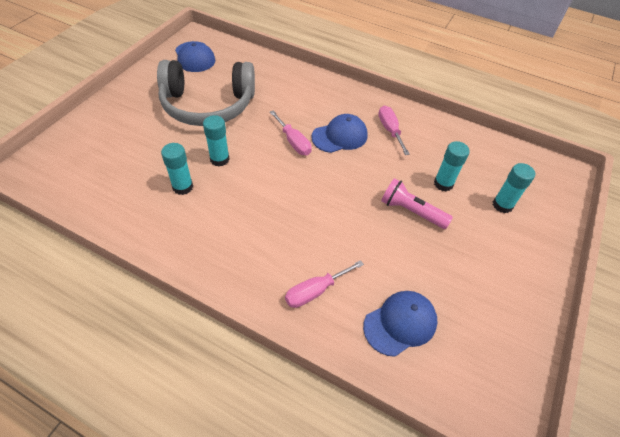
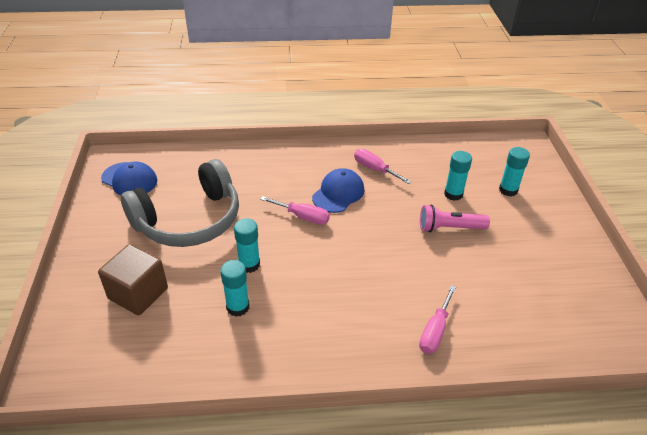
camera: 30 degrees left, 10 degrees down
blue cap [363,291,438,357] -> none
none -> brown cube [98,244,168,316]

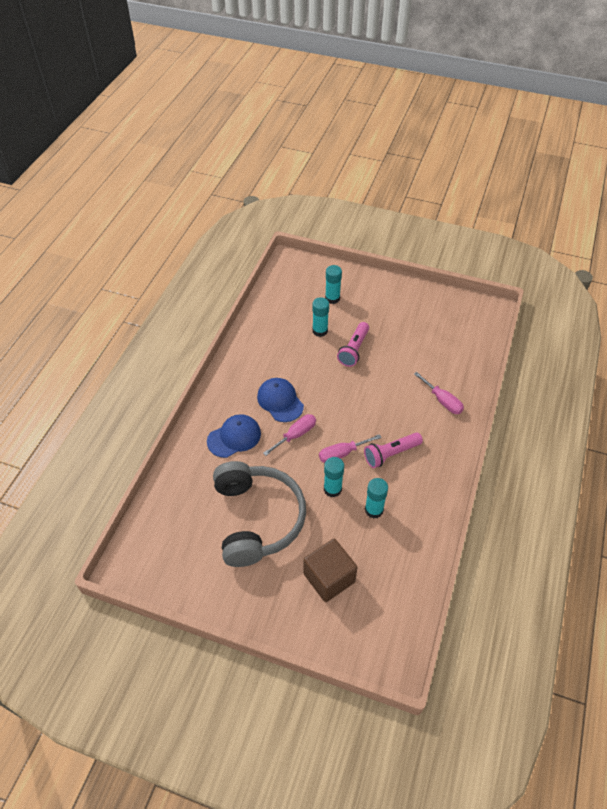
camera: 65 degrees left, 10 degrees up
blue cap [101,162,157,195] -> blue cap moved to [207,414,261,458]
pink screwdriver [354,149,411,184] -> pink screwdriver moved to [319,434,382,463]
none -> pink flashlight [364,432,423,468]

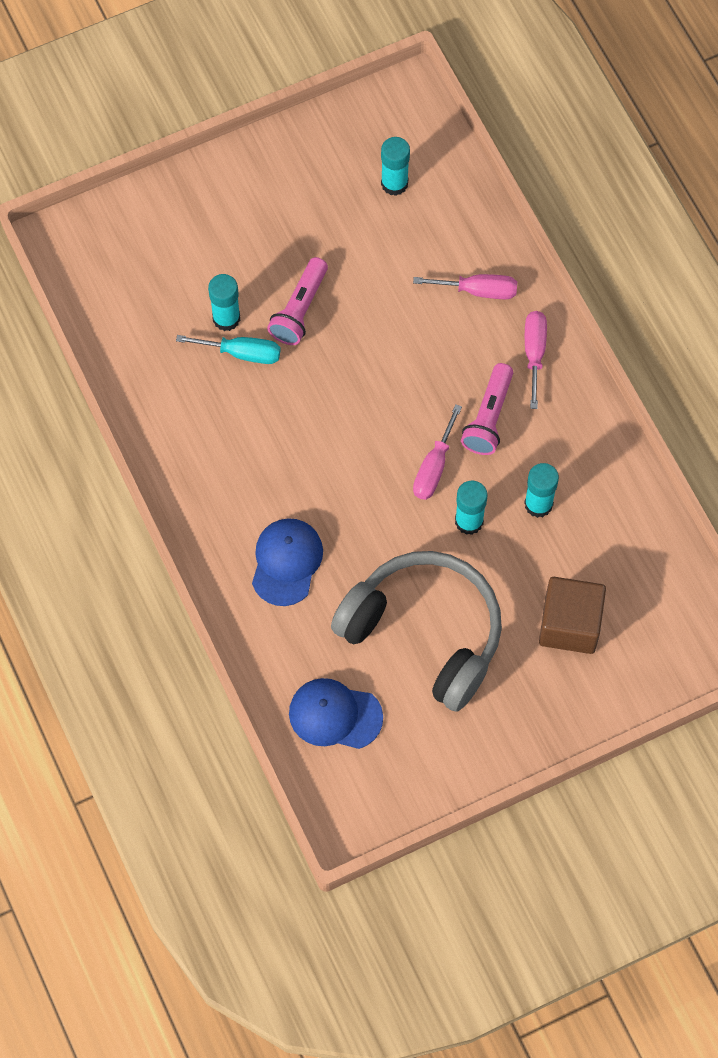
camera: 45 degrees left, 15 degrees up
blue cap [257,378,304,422] -> blue cap moved to [289,678,383,749]
pink screwdriver [263,414,316,456] -> pink screwdriver moved to [525,311,547,409]
turquoise glue stick [325,265,342,304] -> turquoise glue stick moved to [381,137,410,196]
pink flashlight [337,322,369,367] -> pink flashlight turned 45 degrees clockwise [267,257,328,345]
none -> turquoise screwdriver [176,335,281,364]

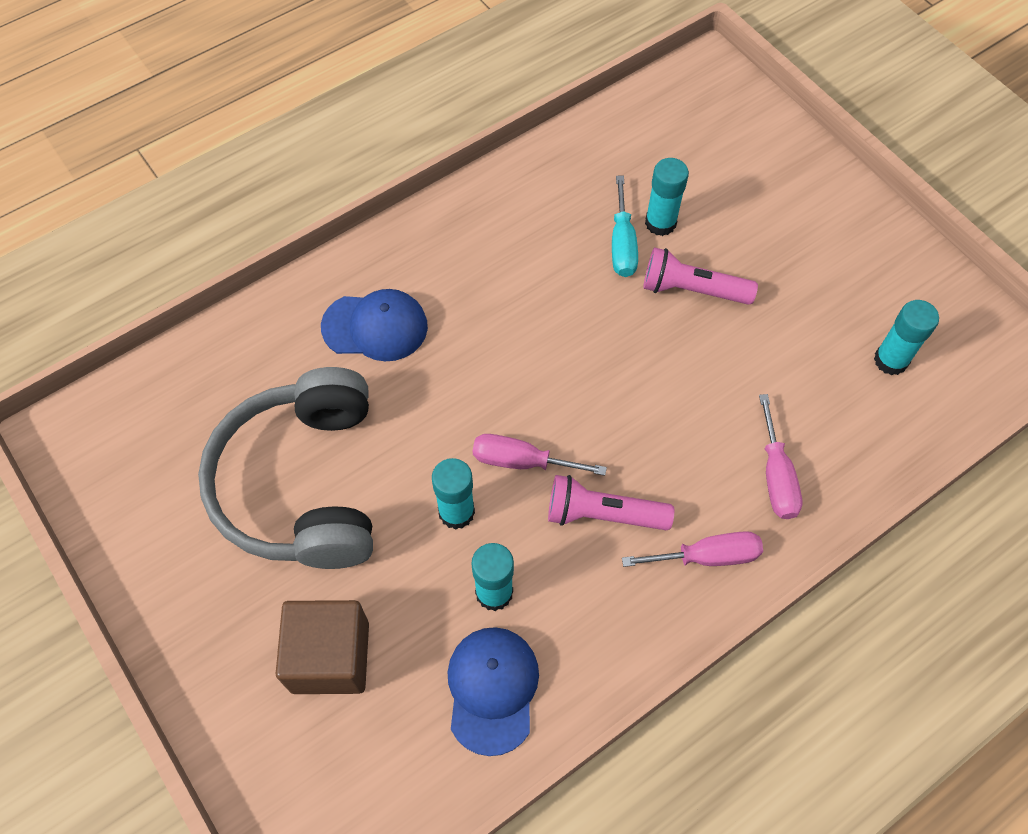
camera: 80 degrees right, 5 degrees down
blue cap [289,678,383,749] -> blue cap moved to [448,627,539,756]
grey headphones [331,551,502,712] -> grey headphones turned 150 degrees clockwise [198,367,373,569]

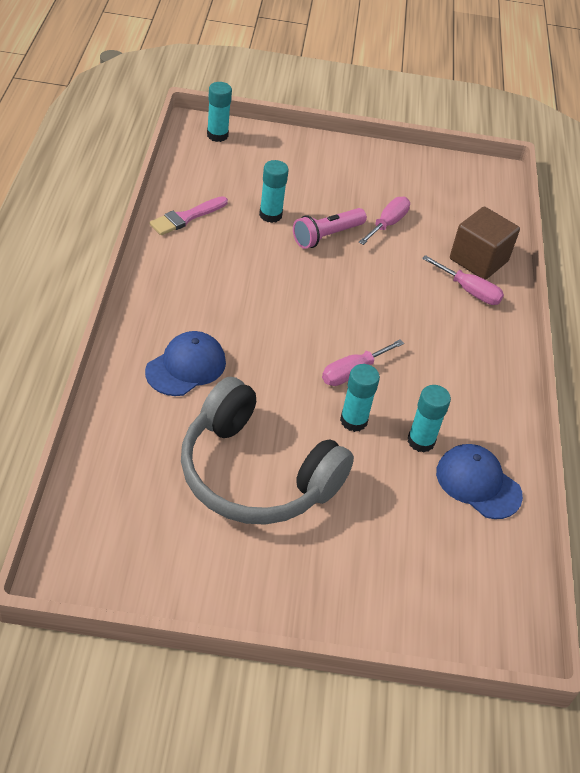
camera: 55 degrees left, 15 degrees down
brown cube [276,600,369,694] -> brown cube moved to [450,207,520,280]
pink flashlight [548,475,674,530] -> none
turquoise screwdriver [612,176,638,277] -> none
pink screwdriver [622,531,763,567] -> pink screwdriver moved to [359,197,410,245]
turquoise glue stick [874,300,939,375] -> turquoise glue stick moved to [207,82,232,142]
none -> pink brush [149,196,228,235]

